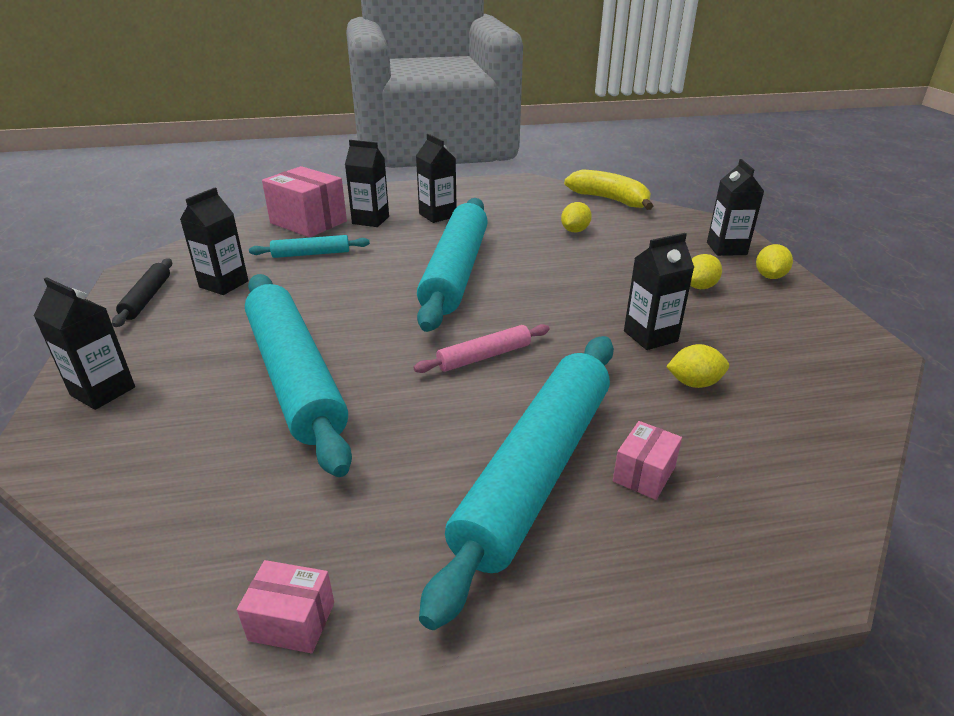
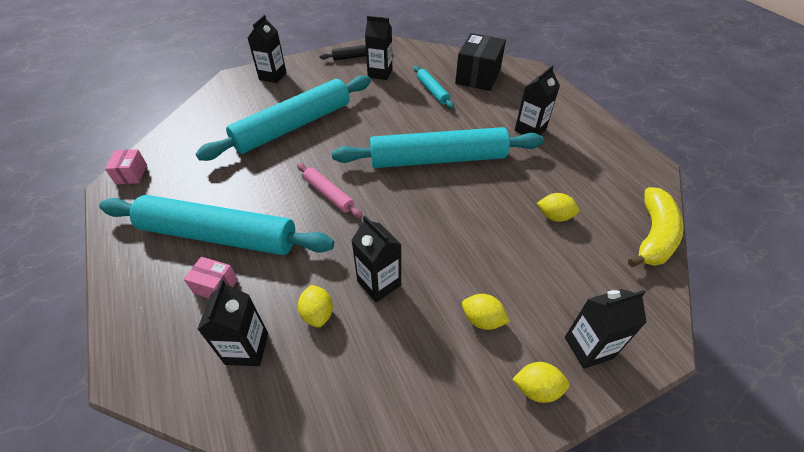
camera: 75 degrees right, 15 degrees up
pink box [262,166,347,237] -> black box [455,33,506,91]
black carton [345,140,389,227] -> black carton moved to [197,280,268,366]

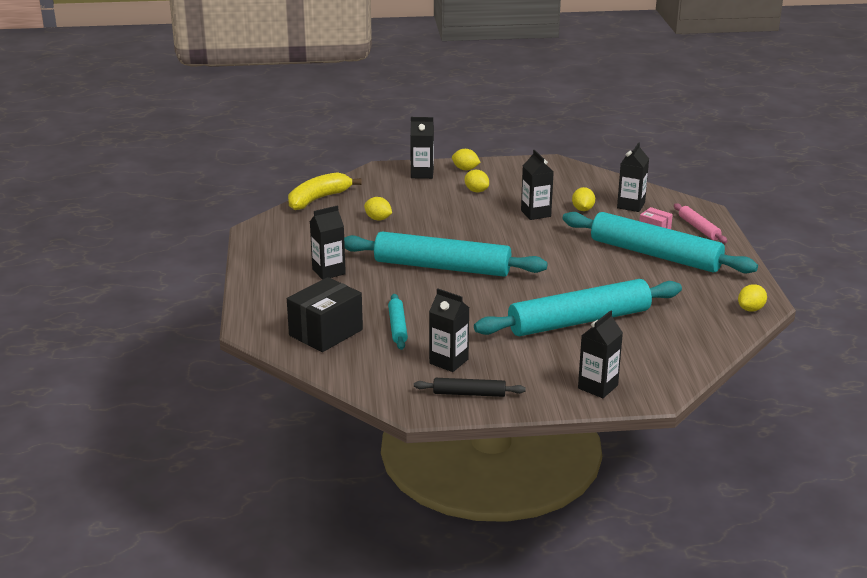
camera: 160 degrees left, 20 degrees down
pink box [105,149,147,184] -> yellow lemon [738,284,767,312]
pink rolling pin [297,163,363,218] -> pink rolling pin moved to [674,203,727,243]

